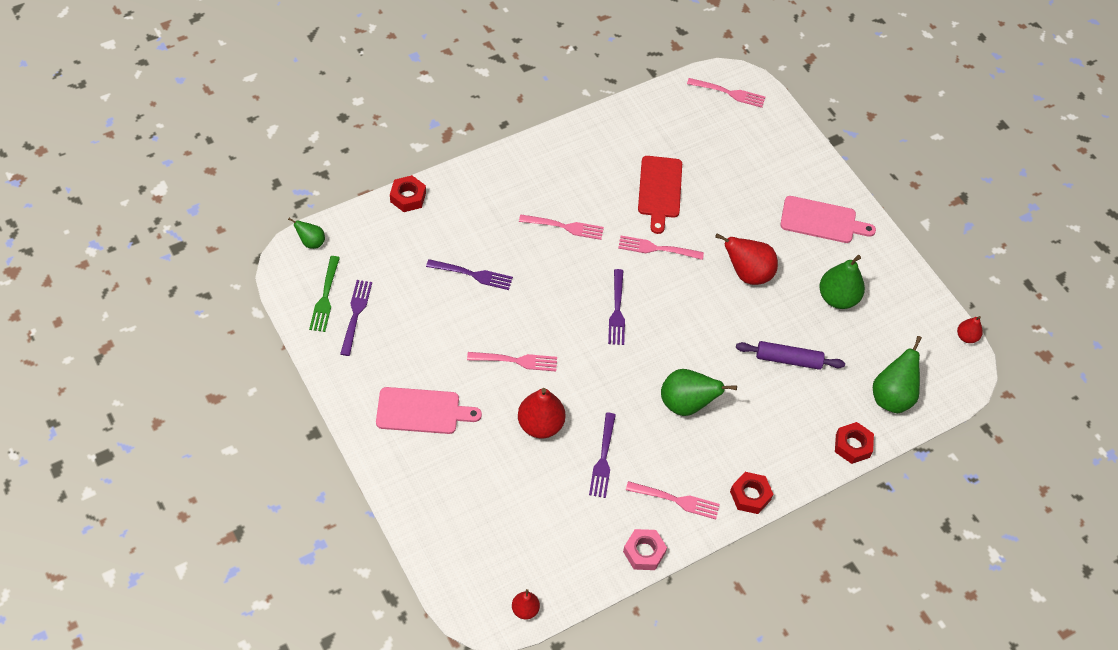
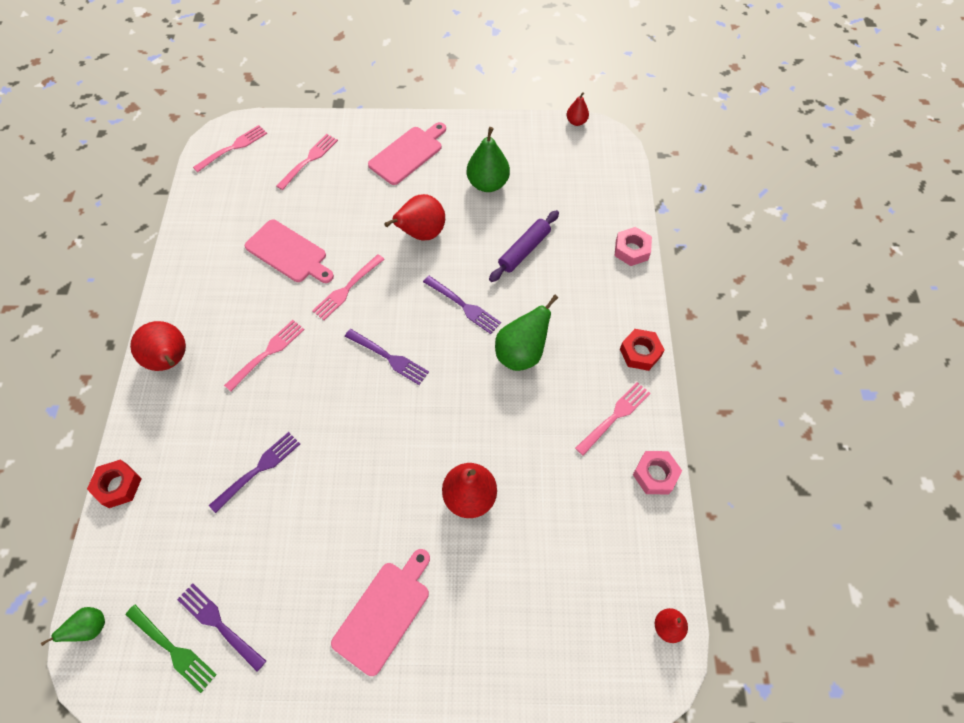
camera: 55 degrees left, 5 degrees up
pink fork [467,352,557,371] -> pink fork moved to [276,134,338,190]
purple fork [589,413,616,498] -> purple fork moved to [423,276,501,334]
red cutting board [638,156,682,234] -> pink cutting board [245,220,334,283]
red nut [835,422,874,464] -> pink nut [615,227,652,266]
green pear [873,336,922,413] -> none
none -> red pear [130,321,186,371]

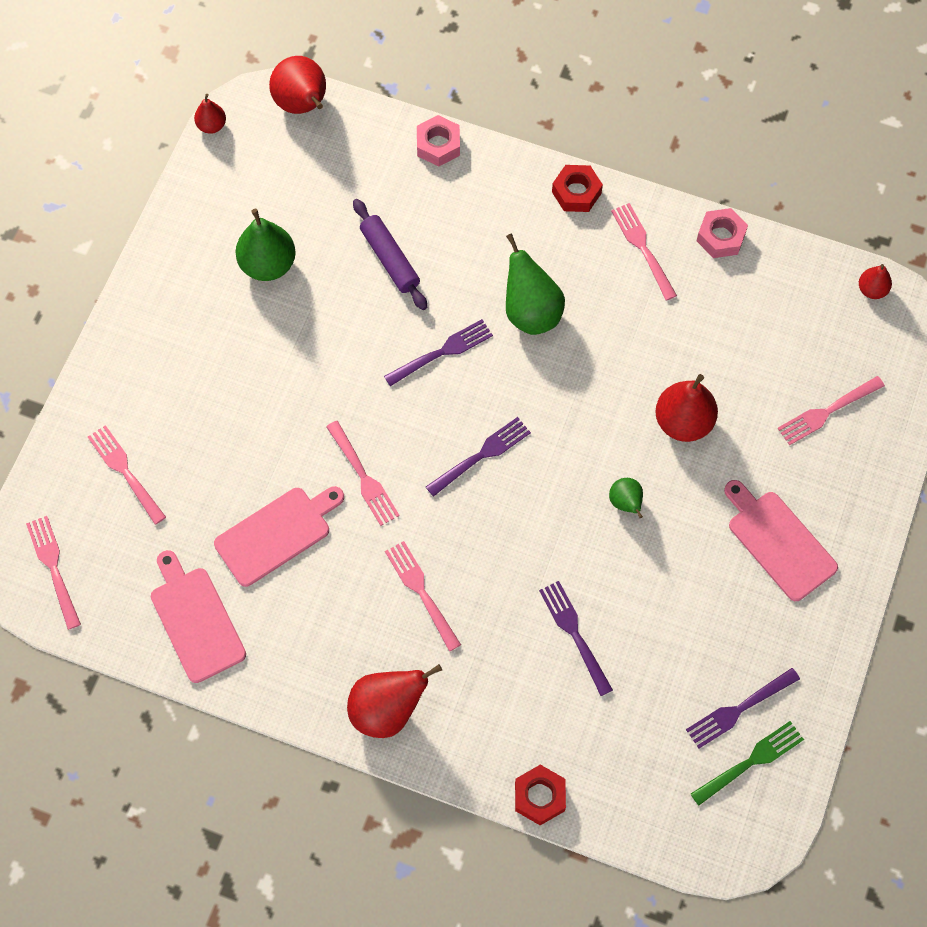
camera: 70 degrees left, 5 degrees up
green pear [41,607,105,646] -> green pear moved to [609,478,643,518]
pink cutting board [368,122,446,185] -> pink cutting board moved to [151,550,246,683]
red pear [384,194,445,241] -> red pear moved to [269,56,326,114]
none -> pink fork [777,376,885,445]

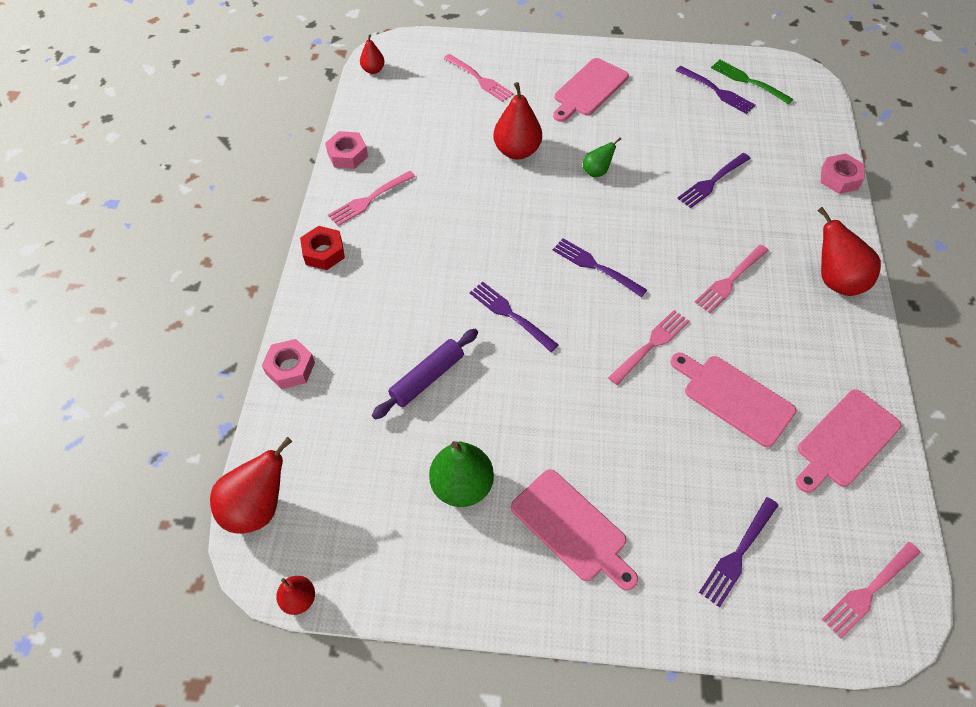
camera: 105 degrees left, 10 degrees down
pink fork [88,425,166,525] -> purple fork [699,497,779,607]
green pear [506,233,565,335] -> none
red nut [515,765,566,825] -> pink nut [821,154,865,194]
none -> pink cutting board [511,469,638,590]

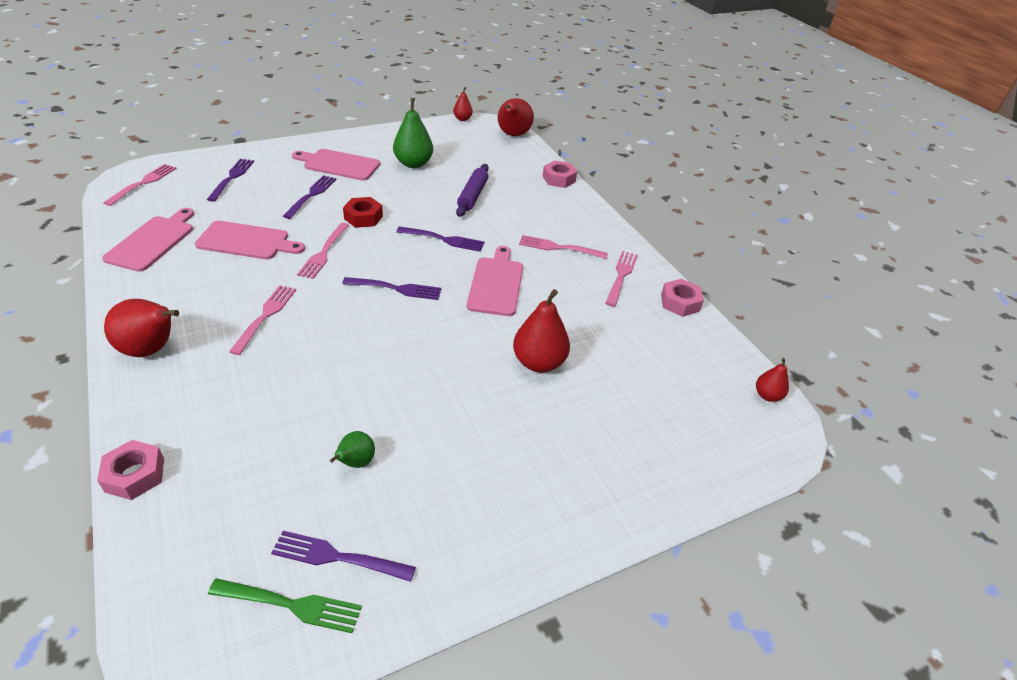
camera: 145 degrees right, 15 degrees down
red nut [300,226,345,270] -> red nut moved to [343,197,383,228]
pink fork [444,54,514,102] -> pink fork moved to [519,235,608,259]
pink cutting board [553,58,629,122] -> pink cutting board moved to [467,246,523,316]
green pear [583,137,621,177] -> green pear moved to [330,431,375,468]
purple fork [677,153,751,208] -> purple fork moved to [283,175,337,219]

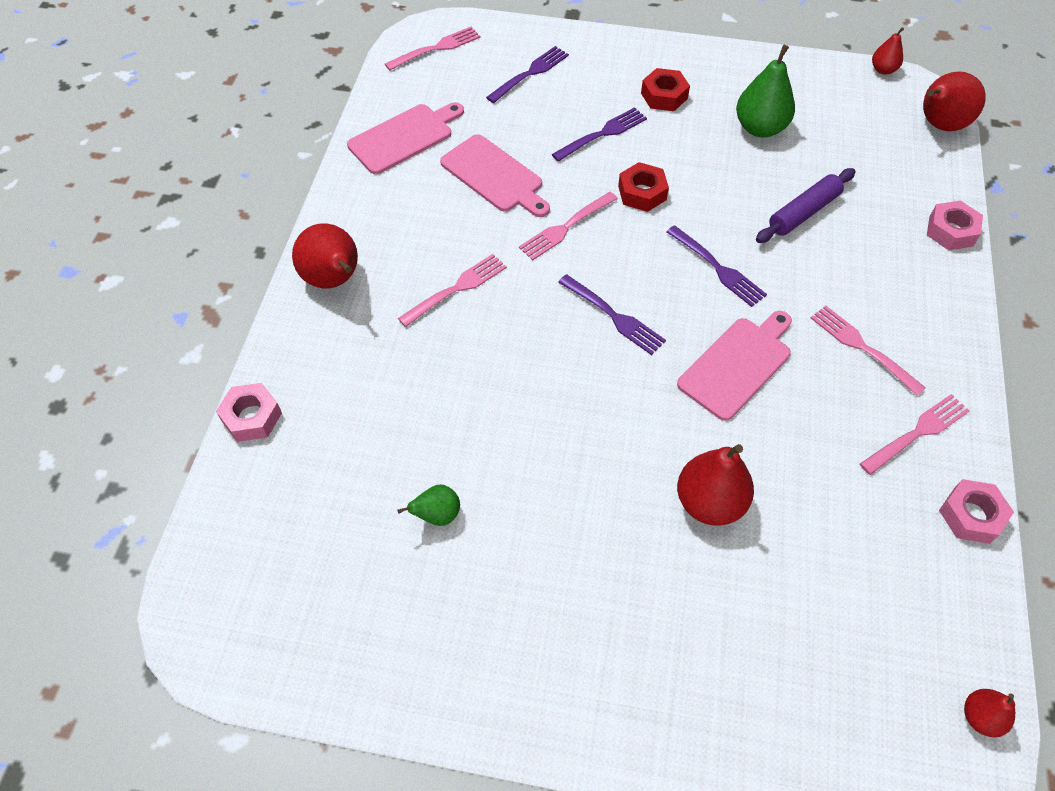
camera: 40 degrees right, 15 degrees up
green fork [208,578,362,633] -> none
purple fork [271,531,416,582] -> none
pink cutting board [292,149,380,181] -> red nut [641,68,690,111]

